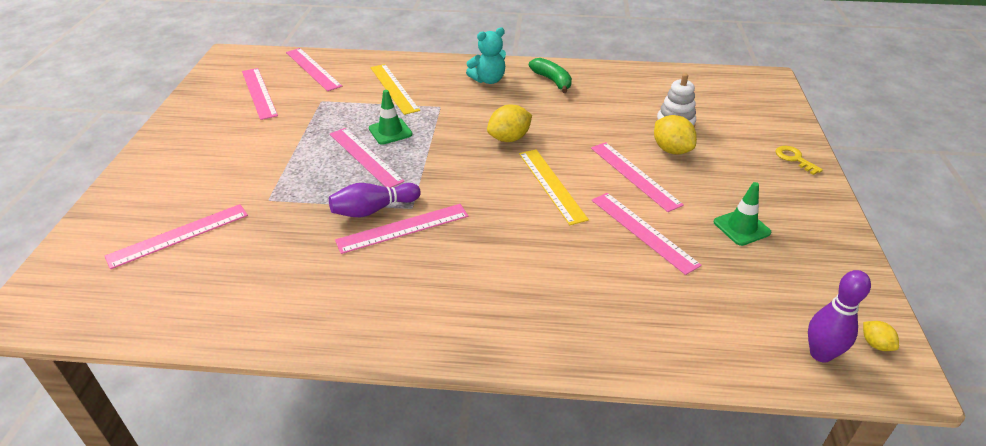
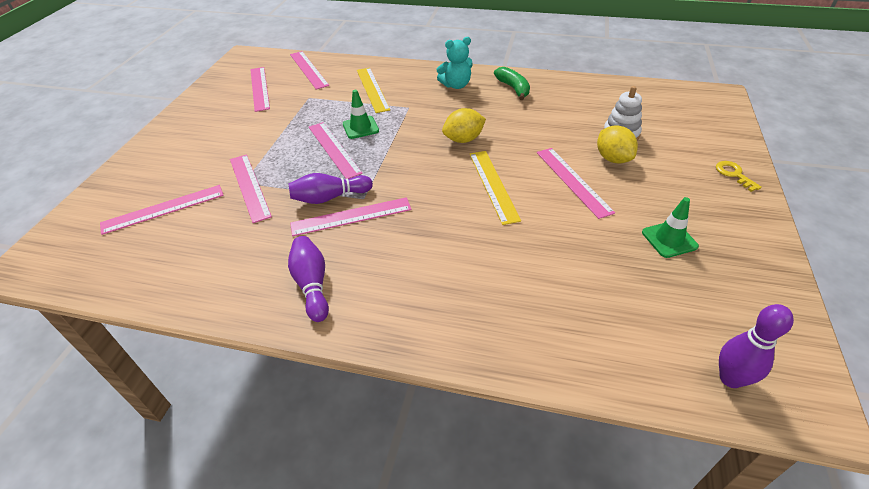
camera: 10 degrees right, 5 degrees up
pink ruler [592,193,702,275] -> pink ruler moved to [230,154,272,223]
yellow lemon [863,321,899,351] -> none
none -> purple bowling pin [288,236,329,322]

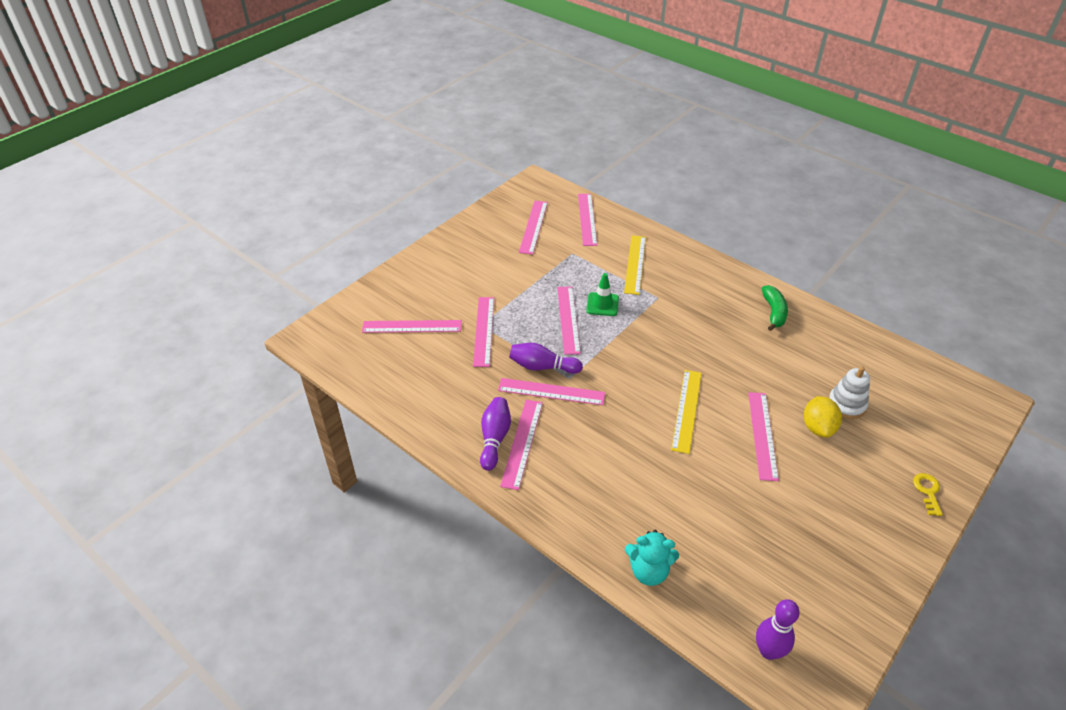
camera: 25 degrees right, 0 degrees up
turquoise teddy bear [436,37,473,89] -> turquoise teddy bear moved to [625,530,679,586]
yellow lemon [442,108,486,143] -> none
green traffic cone [642,197,699,258] -> none
none -> pink ruler [500,400,543,490]

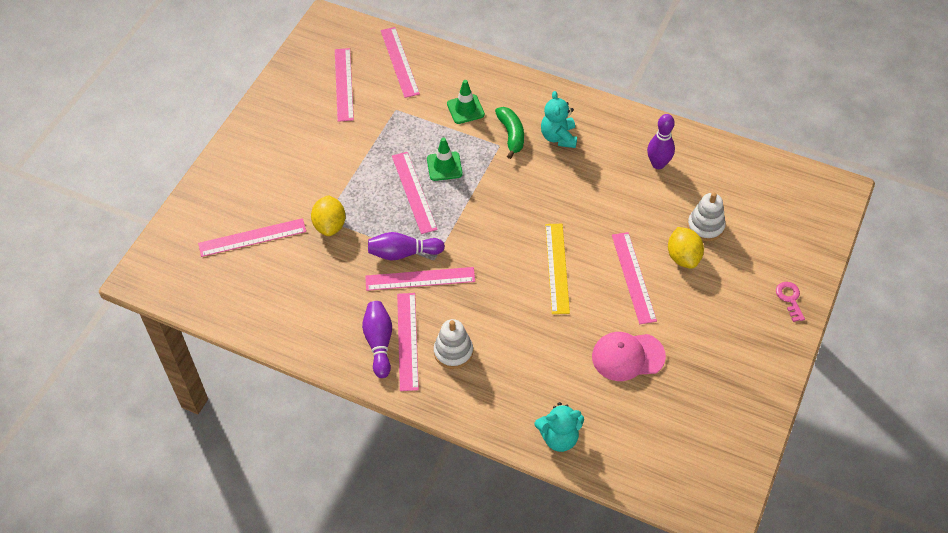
camera: 15 degrees left, 10 degrees up
pink ruler [473,297,494,367] -> yellow lemon [311,195,346,236]
yellow ruler [624,235,646,295] -> green traffic cone [447,80,485,124]
purple bowling pin [756,599,800,660] -> purple bowling pin moved to [647,114,675,169]
green banana [762,285,788,331] -> green banana moved to [495,107,524,159]
yellow key [913,473,943,516] -> pink key [776,282,805,322]
none -> white stacking toy [434,319,473,369]
none -> turquoise teddy bear [541,91,577,148]
none -> pink cap [592,332,666,381]

